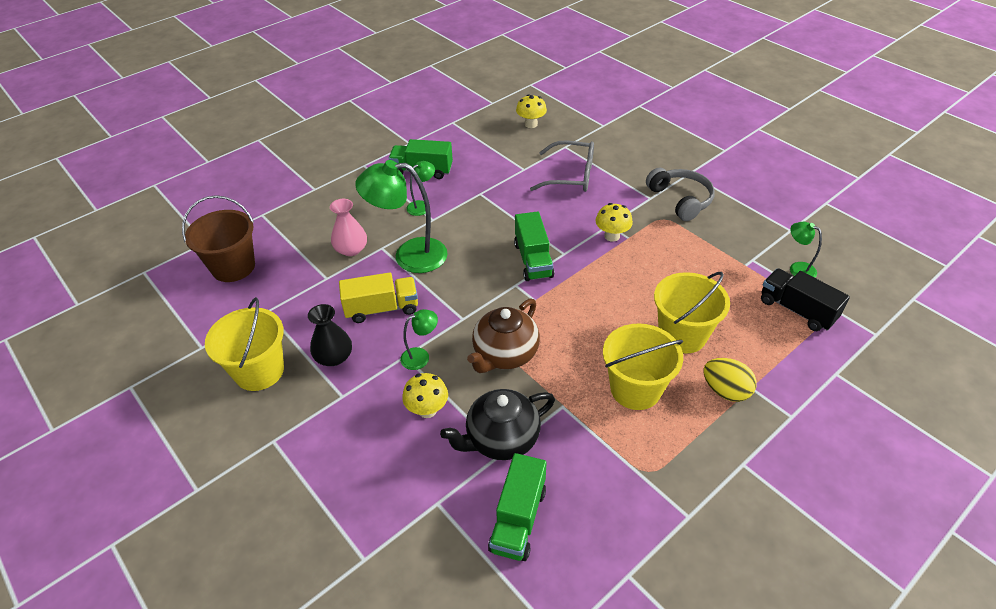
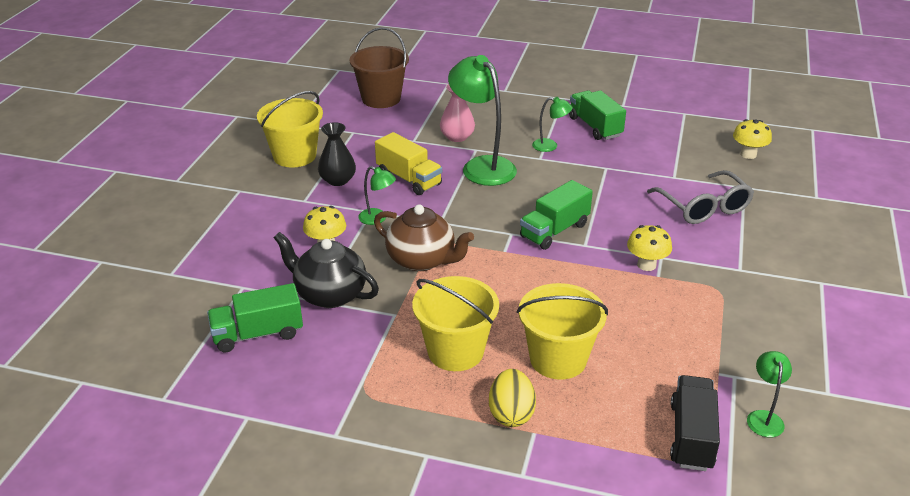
camera: 55 degrees right, 10 degrees down
brown teapot [467,298,540,373] -> brown teapot turned 150 degrees counterclockwise [374,204,474,271]
grey headphones [646,168,715,221] -> none

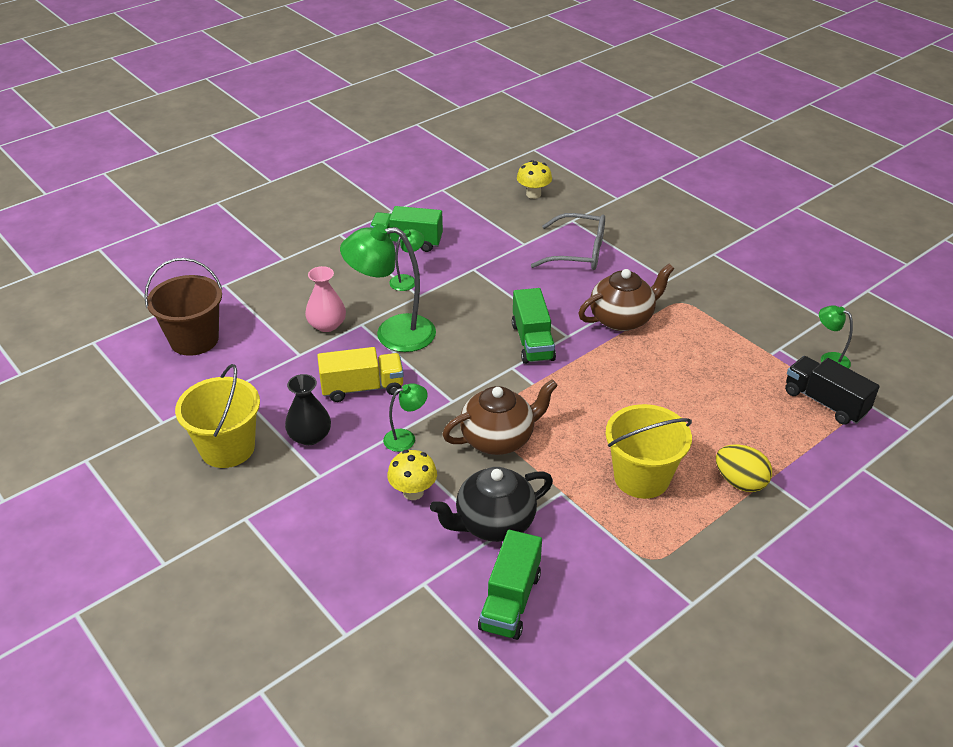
camera: 55 degrees left, 5 degrees up
yellow bucket [517,283,608,380] -> none
yellow mushroom [627,225,672,271] -> brown teapot [578,264,674,331]

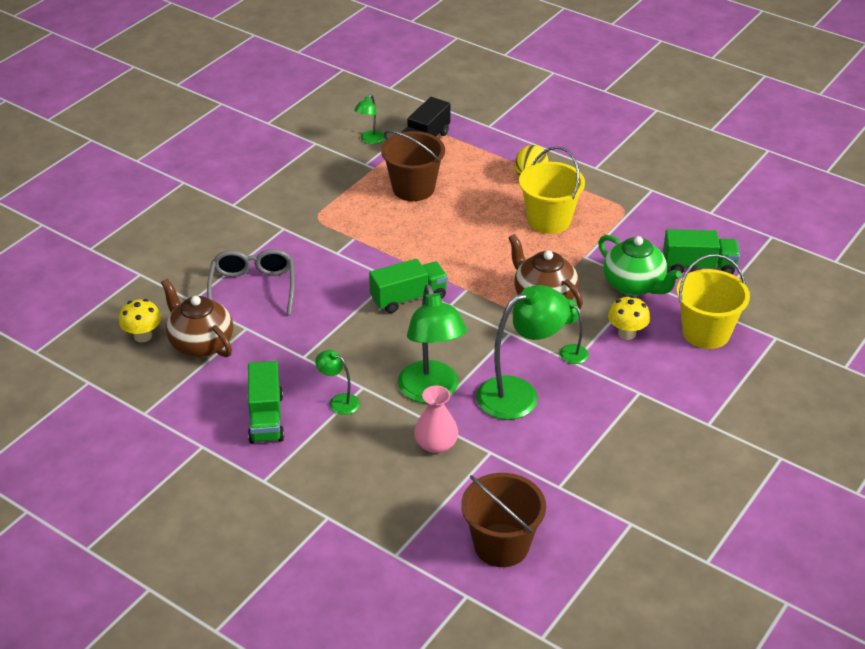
camera: 105 degrees left, 0 degrees up
yellow bucket [175,364,260,468] -> yellow bucket moved to [677,254,750,349]
black vase [285,374,331,445] -> none
yellow truck [317,347,404,402] -> green lamp [476,285,570,420]
black teapot [430,467,553,542] -> green teapot [598,235,682,296]
brown teapot [578,264,674,331] -> brown teapot moved to [161,279,233,357]
none -> brown bucket [381,130,445,201]

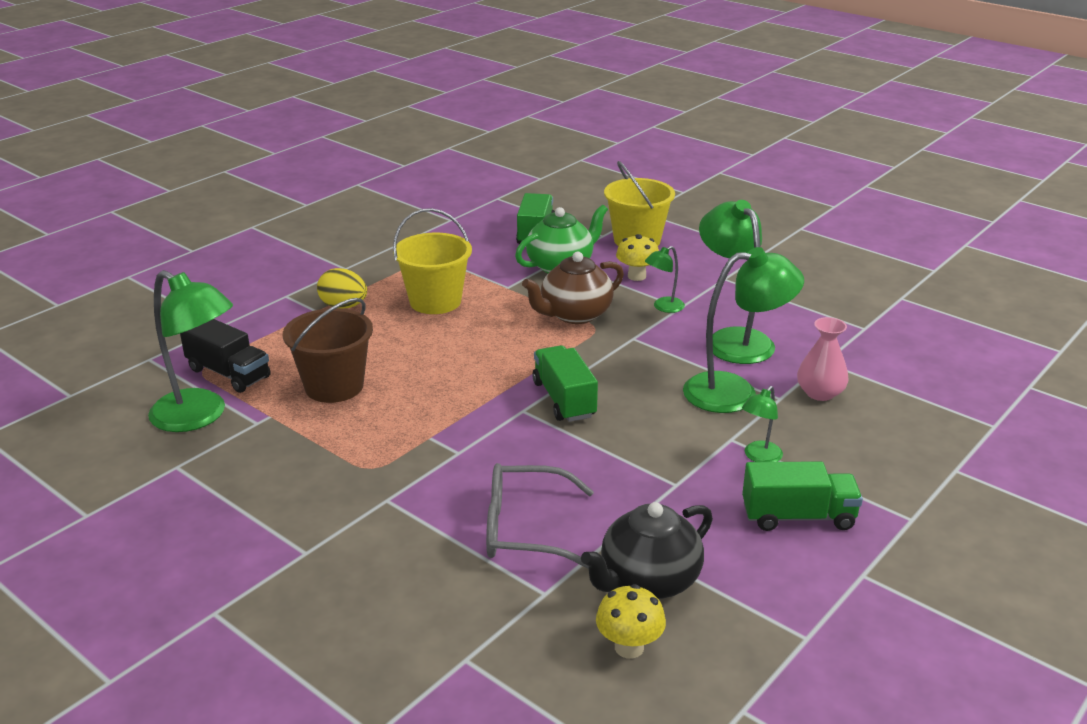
camera: 85 degrees left, 10 degrees down
brown teapot [161,279,233,357] -> black teapot [581,502,713,599]
green lamp [354,94,385,144] -> green lamp [148,270,233,432], size x2.06
brown bucket [461,473,546,567] -> none

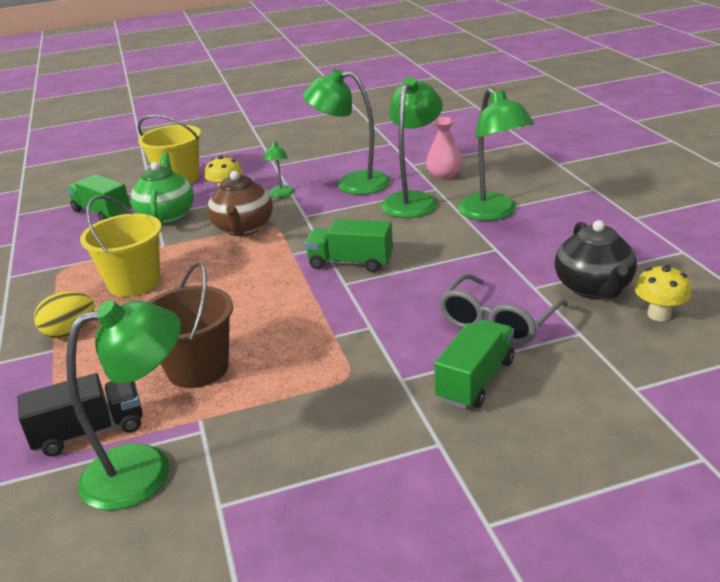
camera: 55 degrees left, 0 degrees up
green lamp [742,386,783,462] -> green lamp [458,88,534,221], size x2.06
green truck [742,461,863,531] -> green truck moved to [434,319,514,409]

